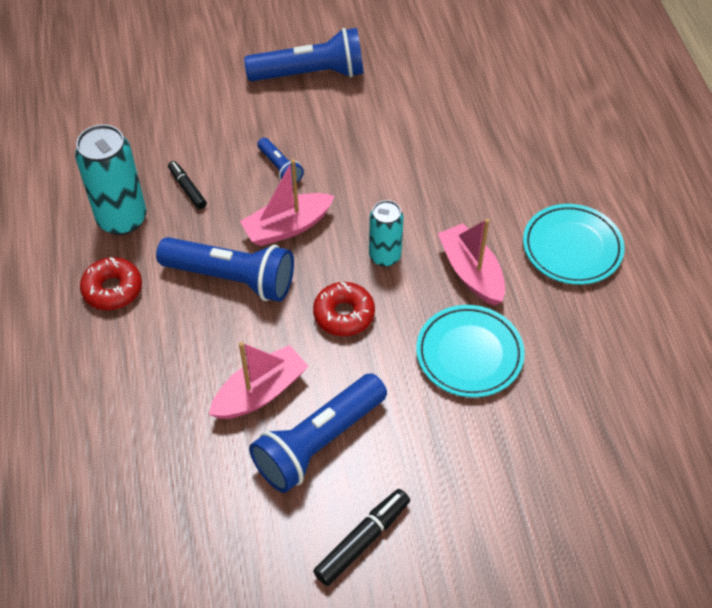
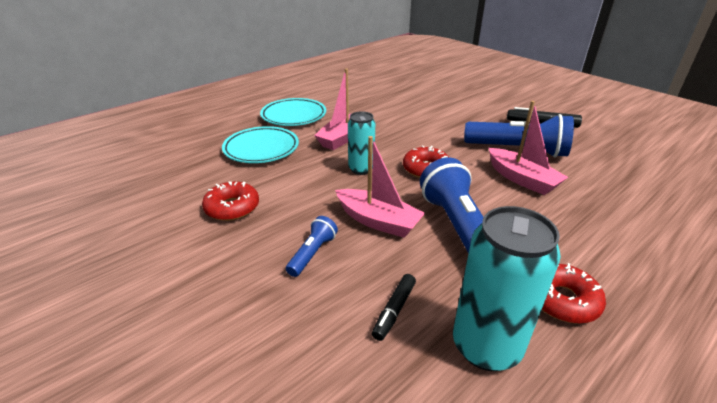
camera: 120 degrees left, 20 degrees down
pink boat [209,342,309,419] -> pink boat turned 150 degrees counterclockwise [489,101,568,195]
blue flashlight [244,28,364,81] -> none
turquoise plate [416,305,525,397] -> turquoise plate moved to [222,126,299,163]
none -> red donut [202,181,259,221]

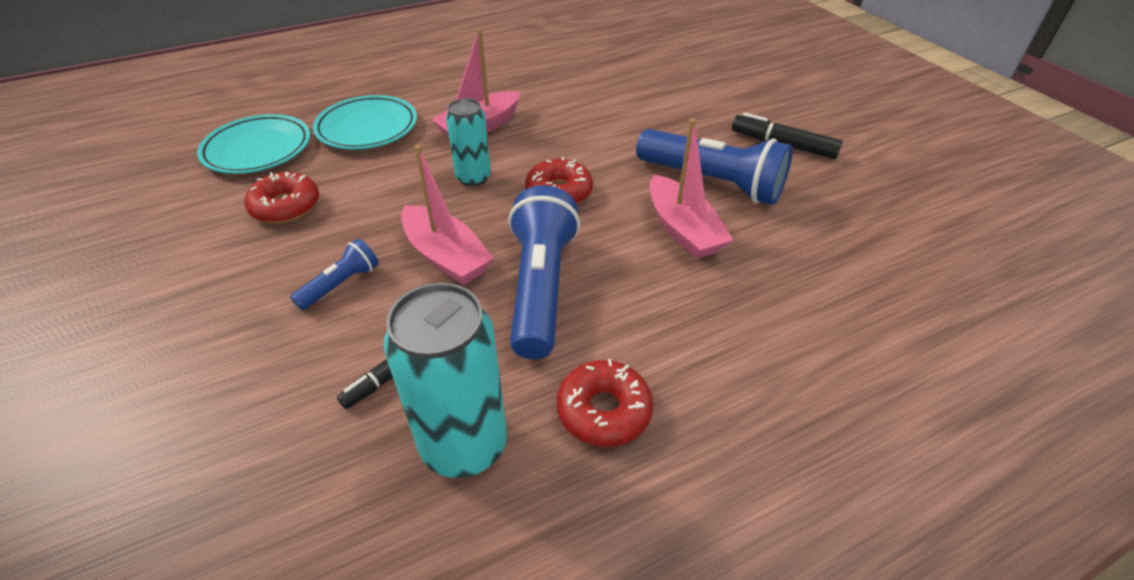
camera: 15 degrees right, 10 degrees up
turquoise plate [260,98,326,126] -> turquoise plate moved to [197,114,310,174]

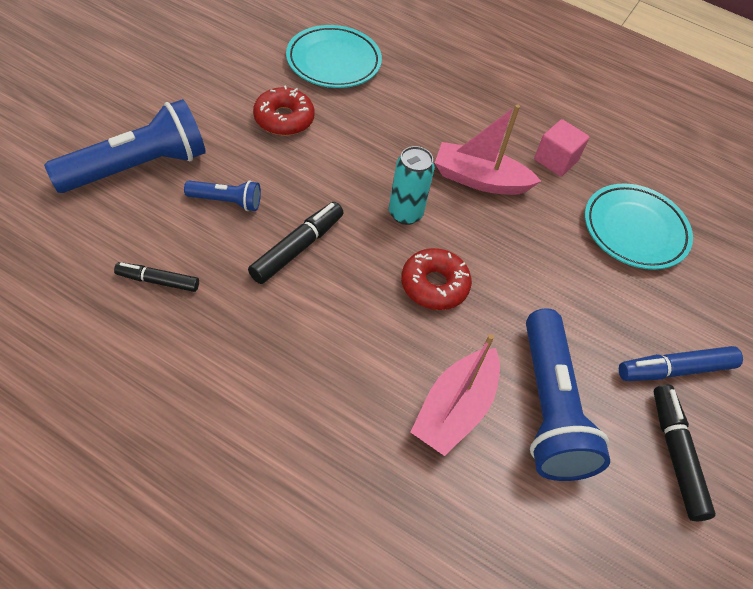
camera: 50 degrees right, 10 degrees up
turquoise plate [313,95,417,150] -> turquoise plate moved to [585,183,693,270]
turquoise can [384,283,507,478] -> none
pink boat [401,145,494,285] -> black marker [248,202,344,284]
blue flashlight [508,185,580,359] -> blue flashlight moved to [44,99,206,193]
red donut [557,359,653,447] -> none
none -> pink cube [534,119,590,177]
none -> blue marker [619,346,743,381]

